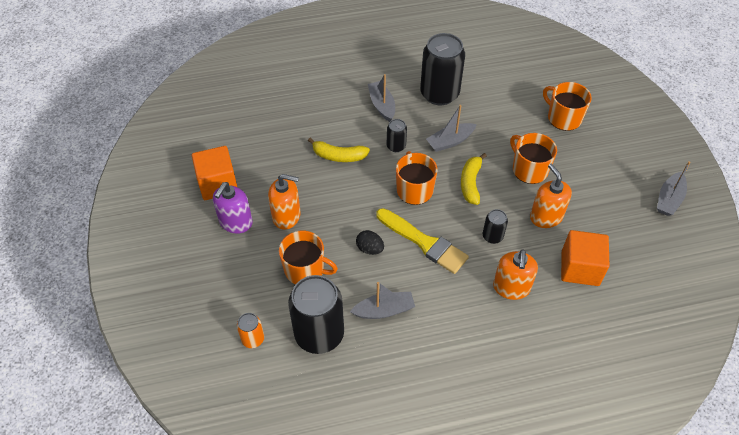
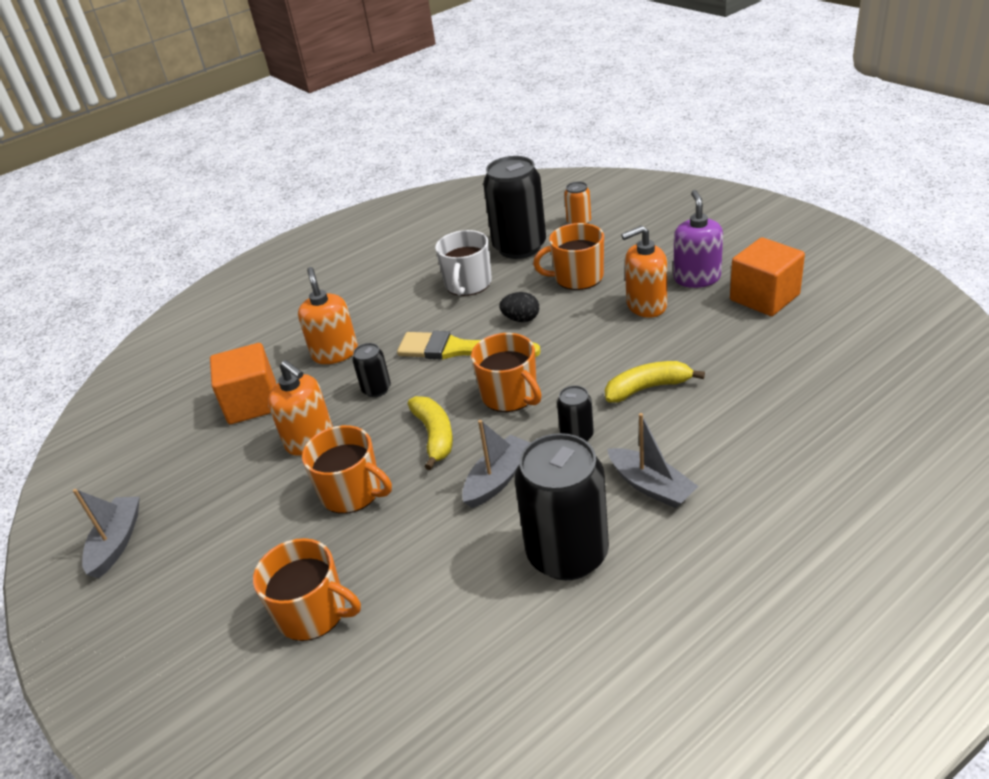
camera: 160 degrees right, 15 degrees down
grey boat [350,282,415,319] -> white mug [435,230,492,296]

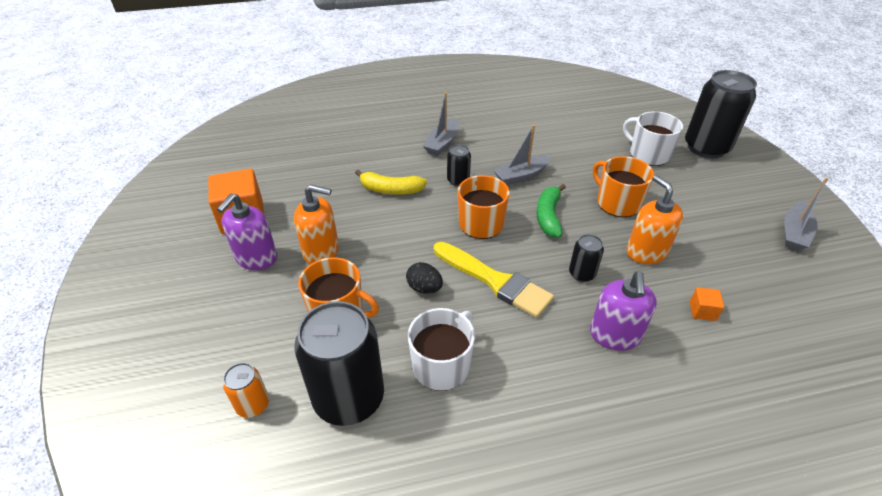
camera: 160 degrees left, 5 degrees up
orange cube [210,343,276,424] -> orange cube [690,287,724,321], size x0.45
orange mug [253,538,361,641] -> white mug [623,111,683,166]
orange soap dispenser [298,267,358,364] -> purple soap dispenser [590,272,657,351]
yellow banana [408,396,453,470] -> green banana [537,184,566,238]
black can [515,433,609,580] -> black can moved to [685,70,757,158]
grey boat [607,413,699,508] -> grey boat turned 135 degrees counterclockwise [423,92,459,156]

